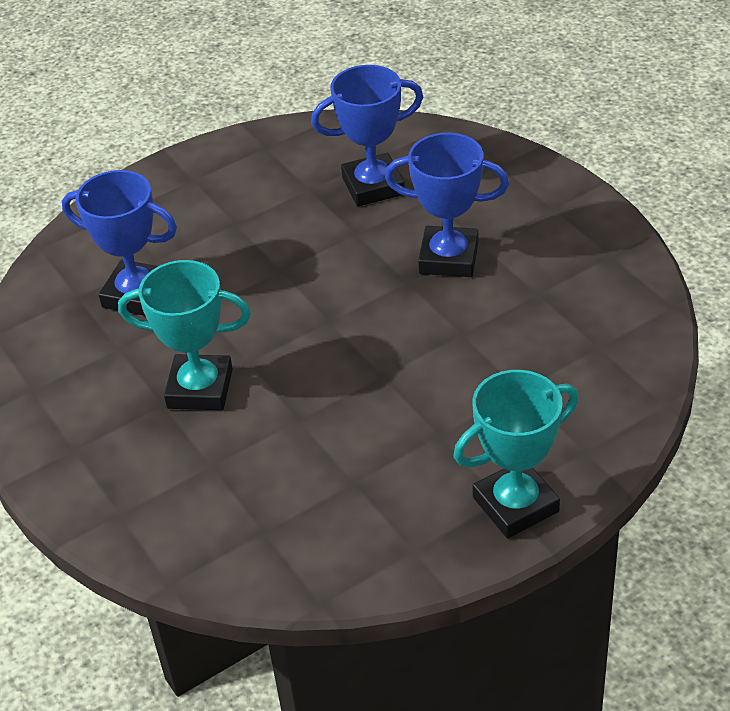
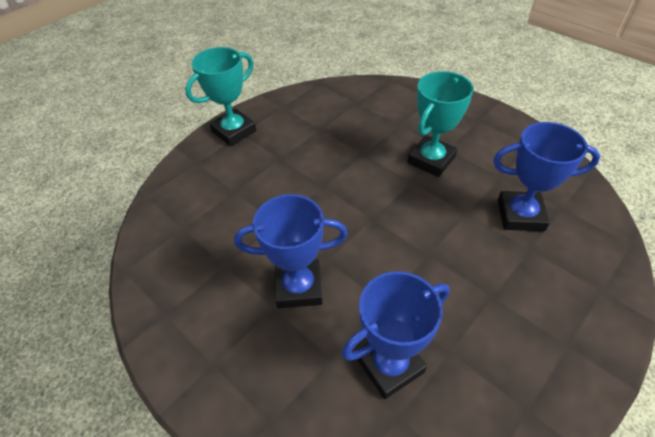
camera: 165 degrees right, 5 degrees up
turquoise trophy [118,260,251,410] -> turquoise trophy turned 45 degrees counterclockwise [407,71,474,177]

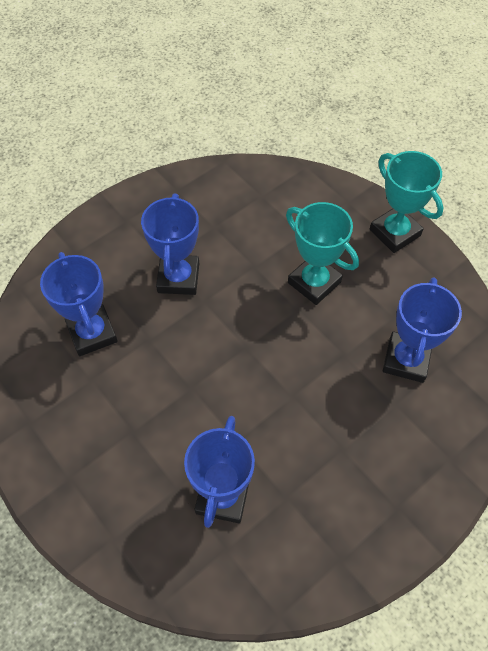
camera: 95 degrees right, 10 degrees up
turquoise trophy [407,71,474,177] -> turquoise trophy moved to [286,202,359,305]
none -> blue trophy [383,277,462,383]

